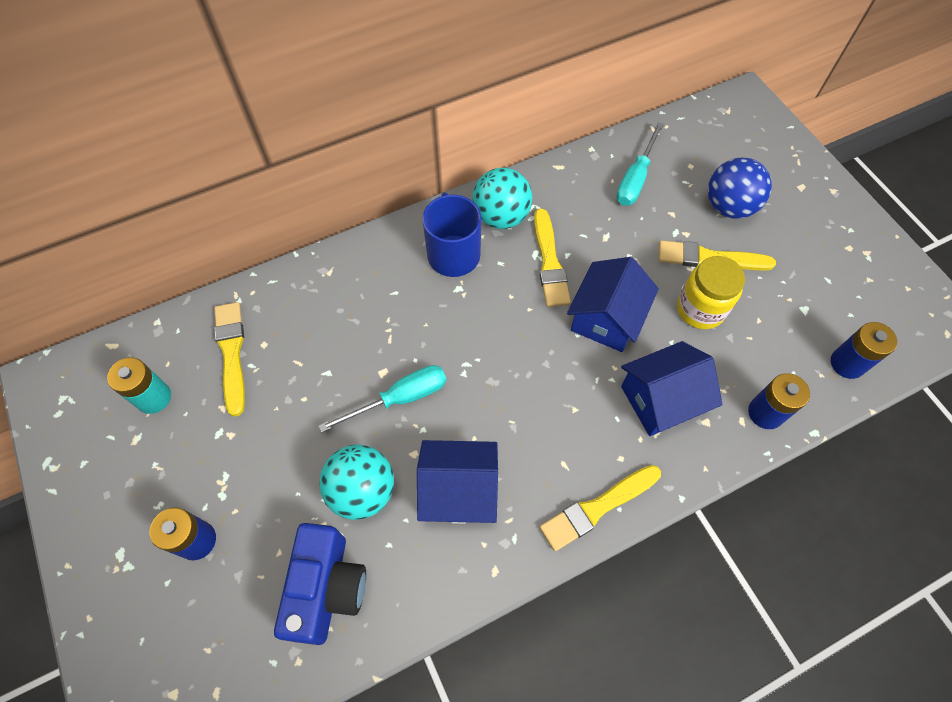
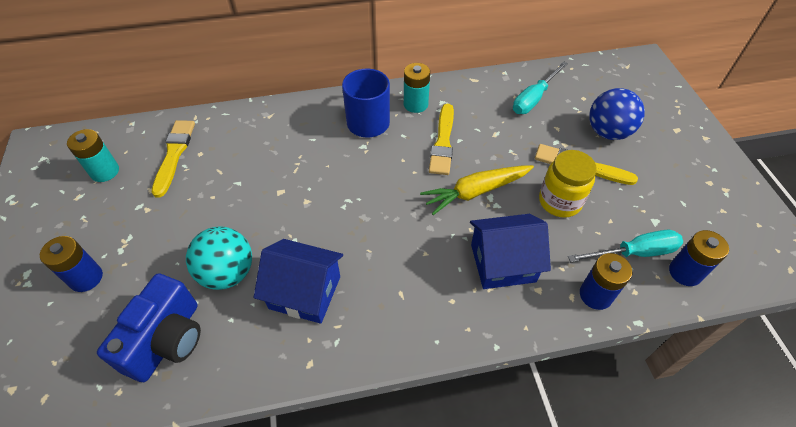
camera: 15 degrees right, 10 degrees down
turquoise screwdriver [318,365,446,433] -> turquoise screwdriver moved to [568,230,683,262]
turquoise ball [473,167,532,229] -> turquoise battery [404,63,430,113]
yellow brush [540,465,661,551] -> none
blue house [567,257,659,352] -> yellow carrot [420,165,534,215]

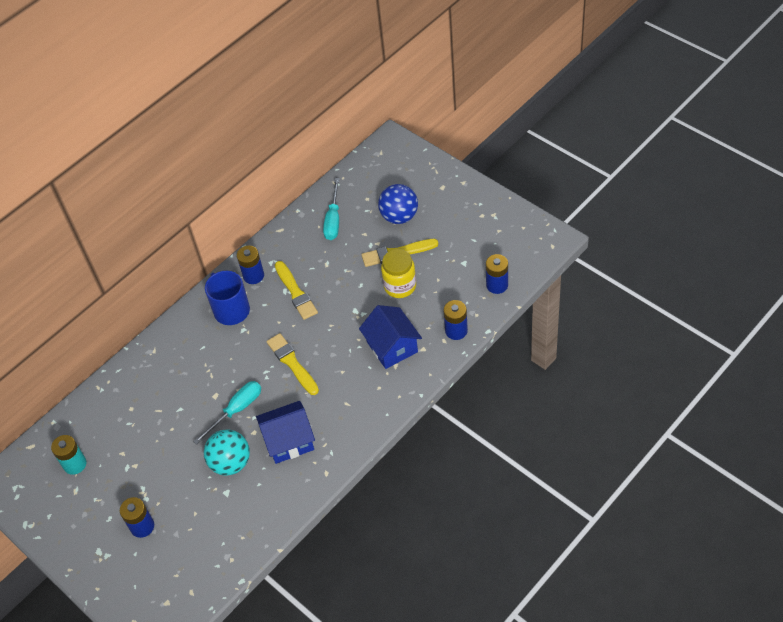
camera: 30 degrees left, 0 degrees up
blue camera [97,273,201,382] -> none
yellow brush [152,120,195,198] -> yellow brush moved to [266,333,319,395]
turquoise battery [404,63,430,113] -> blue battery [237,245,264,284]
yellow carrot [420,165,534,215] -> none
blue house [470,214,551,289] -> blue house turned 75 degrees counterclockwise [359,305,422,369]
turquoise screwdriver [568,230,683,262] -> turquoise screwdriver moved to [193,381,261,445]

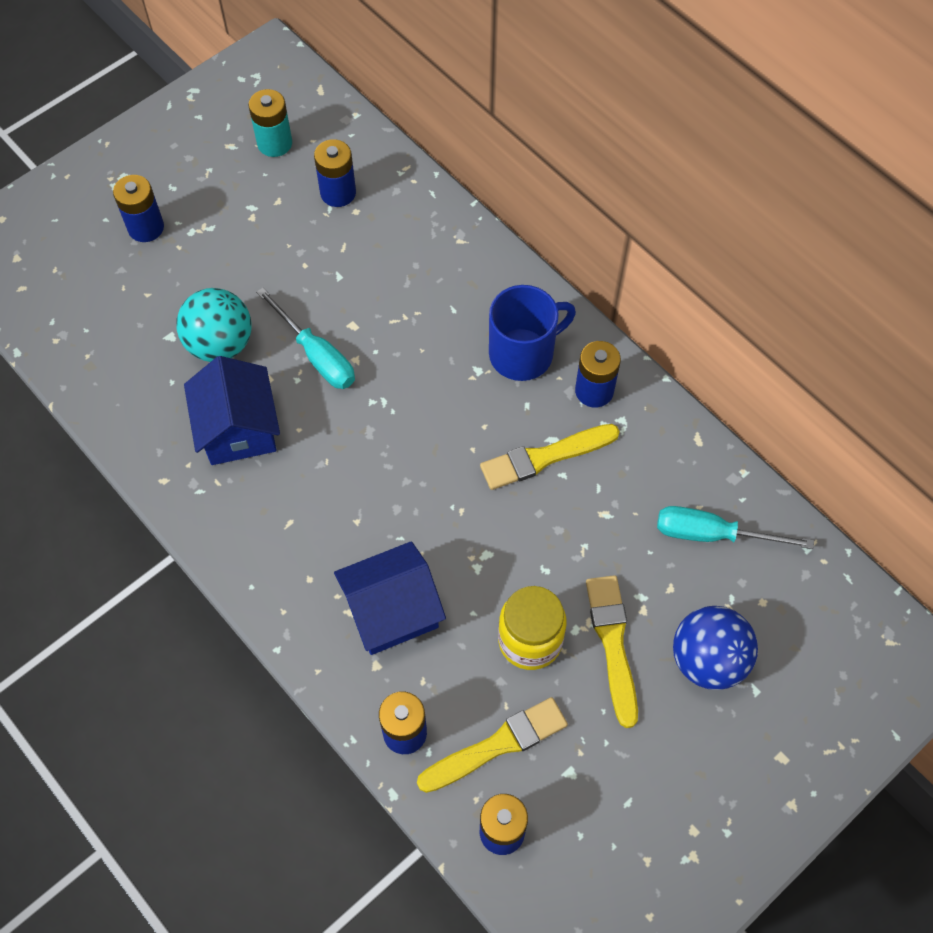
camera: 90 degrees right, 10 degrees up
yellow brush [266,333,319,395] -> yellow brush moved to [417,697,568,793]
none -> blue battery [314,139,356,207]

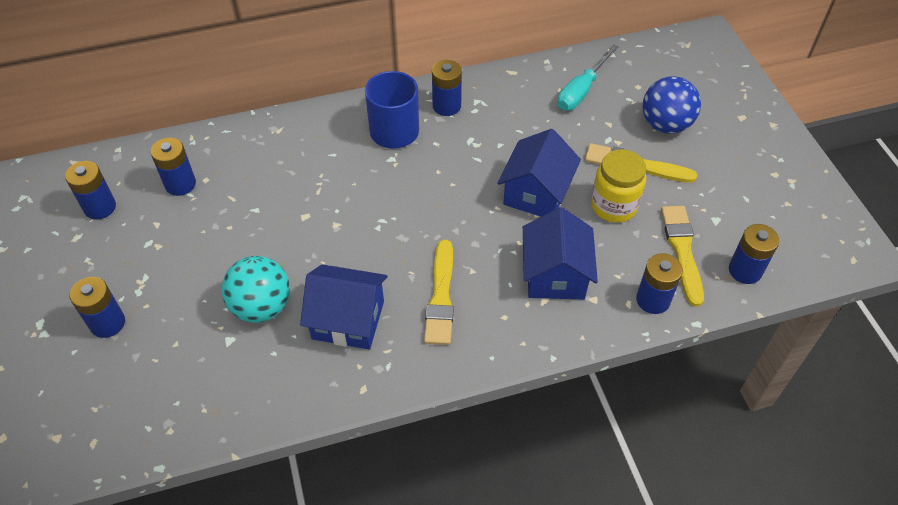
camera: 65 degrees left, 10 degrees down
turquoise battery [249,89,292,157] -> blue battery [65,161,116,220]
turquoise screwdriver [256,288,355,389] -> none
yellow brush [480,424,620,490] -> yellow brush moved to [424,240,454,345]
none -> blue house [497,129,581,217]

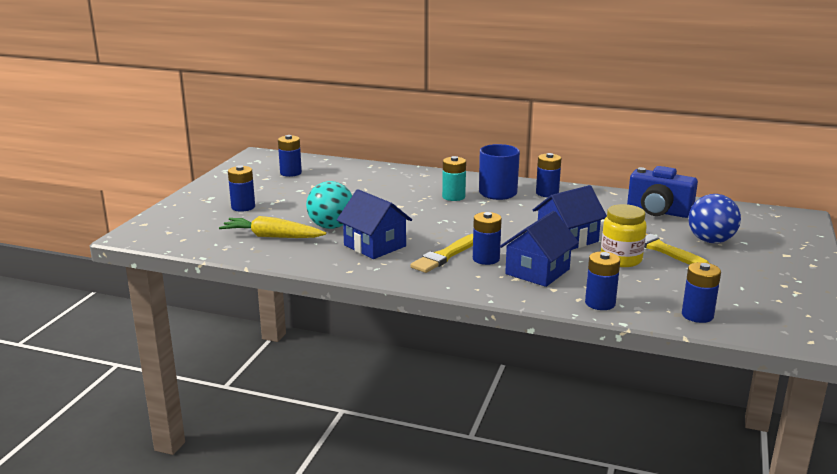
camera: 35 degrees right, 30 degrees down
blue battery [151,137,196,196] -> blue battery moved to [473,212,502,265]
turquoise screwdriver [558,44,619,110] -> blue camera [627,166,698,218]
yellow brush [661,206,704,307] -> none
none -> yellow carrot [219,216,326,238]
none -> turquoise battery [442,156,466,201]

